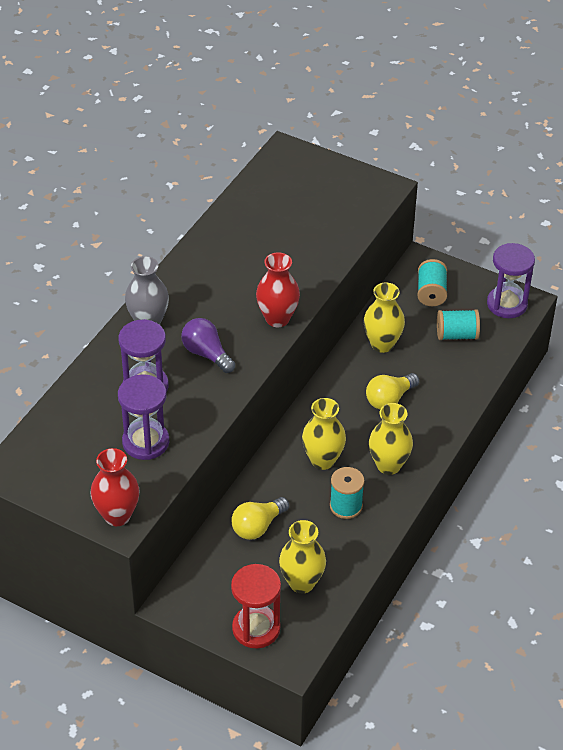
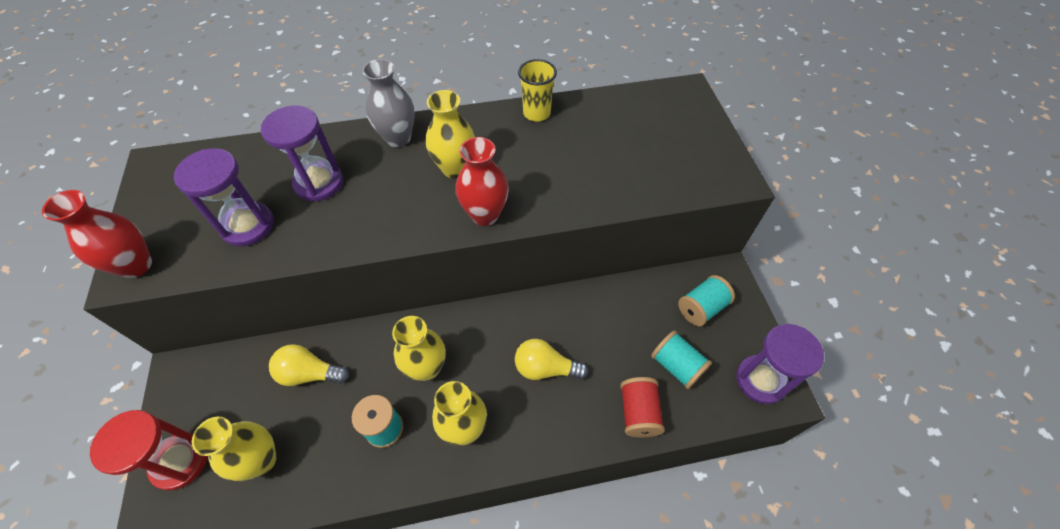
camera: 50 degrees right, 10 degrees up
purple light bulb [181,318,235,373] -> none
yellow vase [363,282,405,353] -> yellow vase moved to [426,90,475,179]
none -> yellow cup [518,59,557,122]
none -> red spool [620,377,665,437]

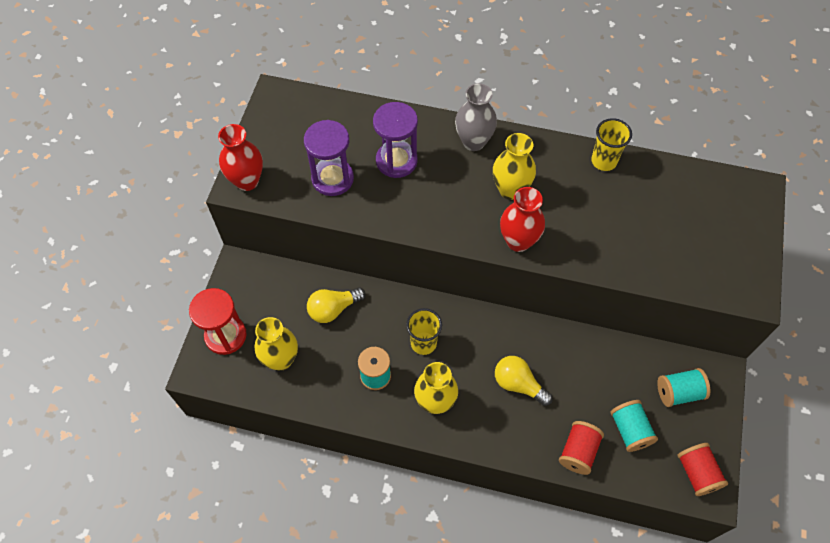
camera: 25 degrees right, 5 degrees up
yellow light bulb [269,344,349,386] -> yellow light bulb turned 60 degrees counterclockwise [307,287,366,323]
yellow vase [392,316,445,381] -> yellow cup [406,308,442,355]
purple hourglass [736,324,824,404] -> red spool [677,443,728,496]

